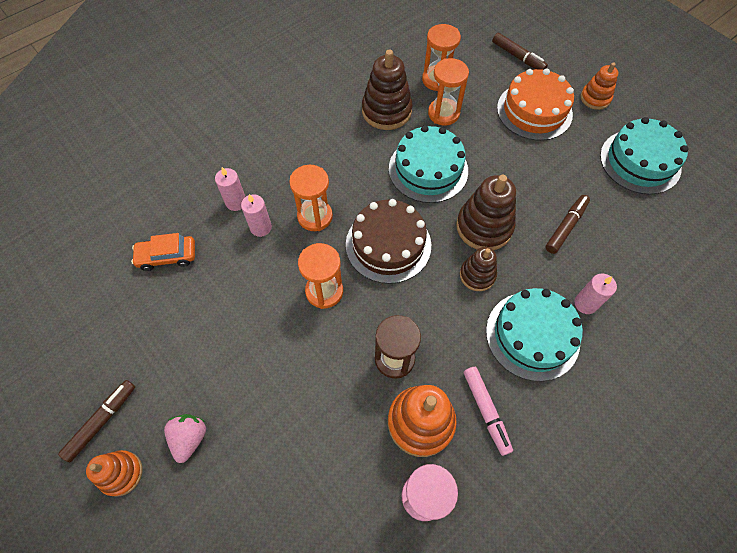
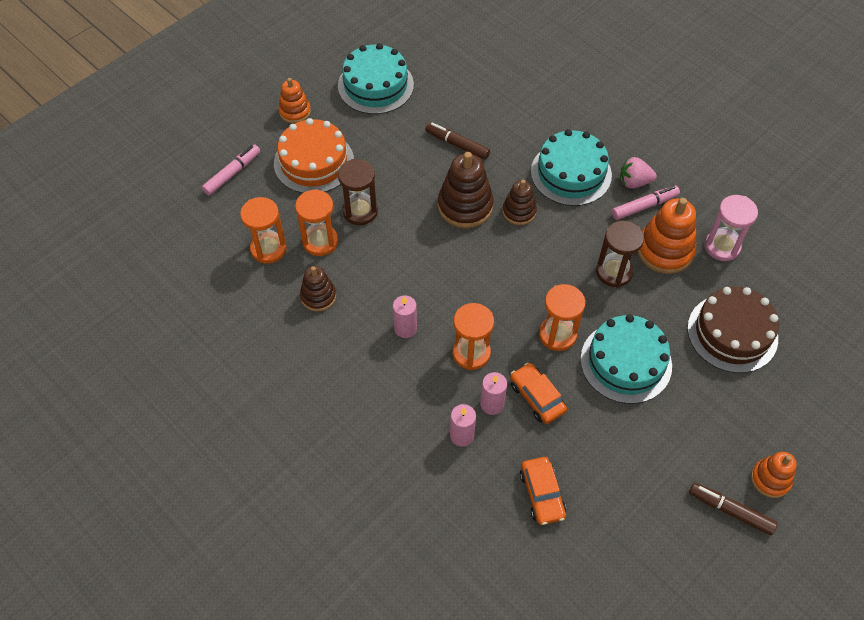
camera: 95 degrees left, 5 degrees down
pink strawberry [164,414,206,463] -> pink strawberry moved to [620,157,657,189]
brown cake [346,199,431,284] -> brown cake moved to [687,287,779,373]
brown stacking toy [362,50,412,130] -> brown stacking toy [300,266,336,312], size x0.61
turquoise cake [389,125,468,203] -> turquoise cake moved to [580,314,672,404]
brown marker [492,33,548,70] -> pink marker [202,144,260,196]
pink candle [574,274,617,314] -> pink candle moved to [393,295,417,338]
none -> brown hourglass [338,159,378,225]
none -> orange car [510,363,567,424]

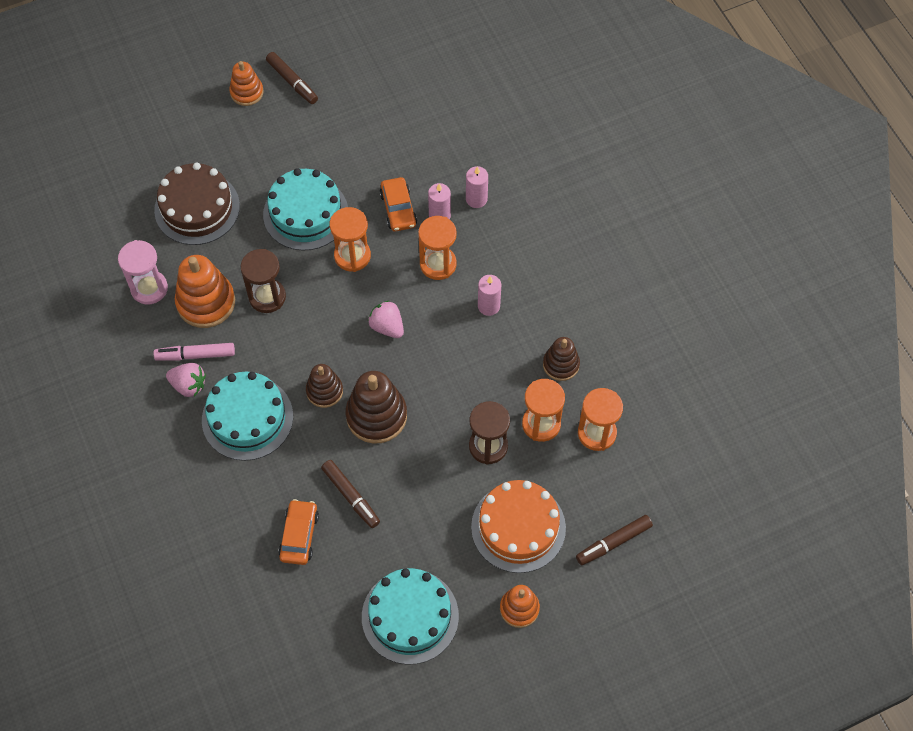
camera: 160 degrees left, 5 degrees up
pink marker [202,144,260,196] -> brown marker [576,515,653,565]
orange car [520,457,566,525] -> orange car moved to [278,499,319,565]
none -> pink strawberry [368,300,404,338]

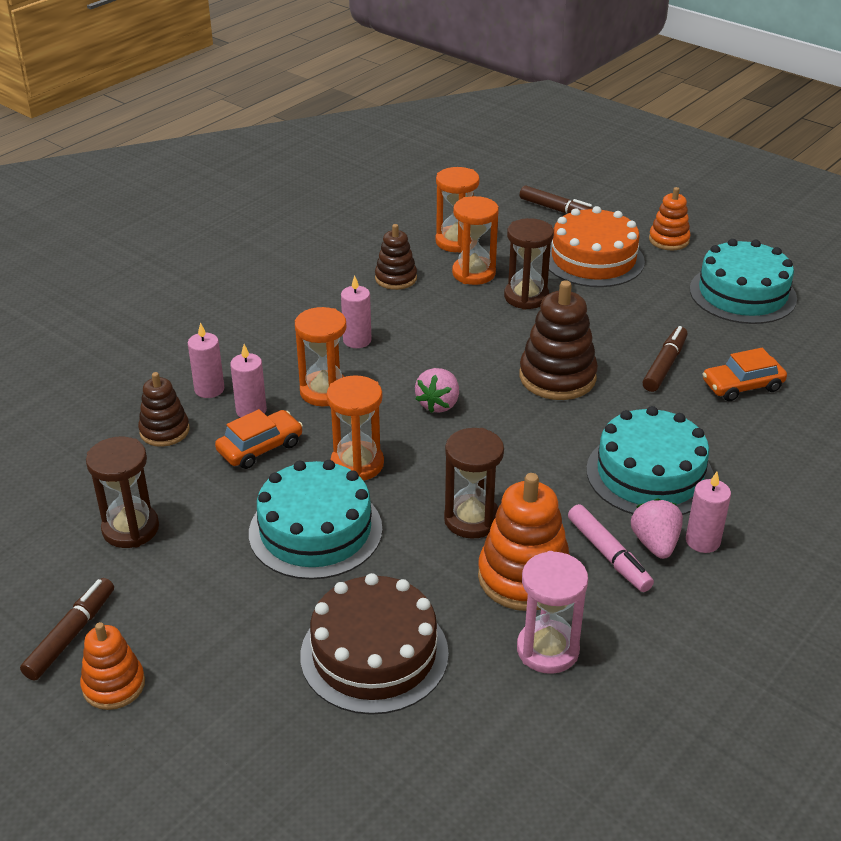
camera: 115 degrees left, 25 degrees down
brown stacking toy [306,364,343,408] -> brown stacking toy moved to [138,372,190,447]
none -> brown hourglass [86,437,159,548]
none -> pink candle [686,472,731,553]

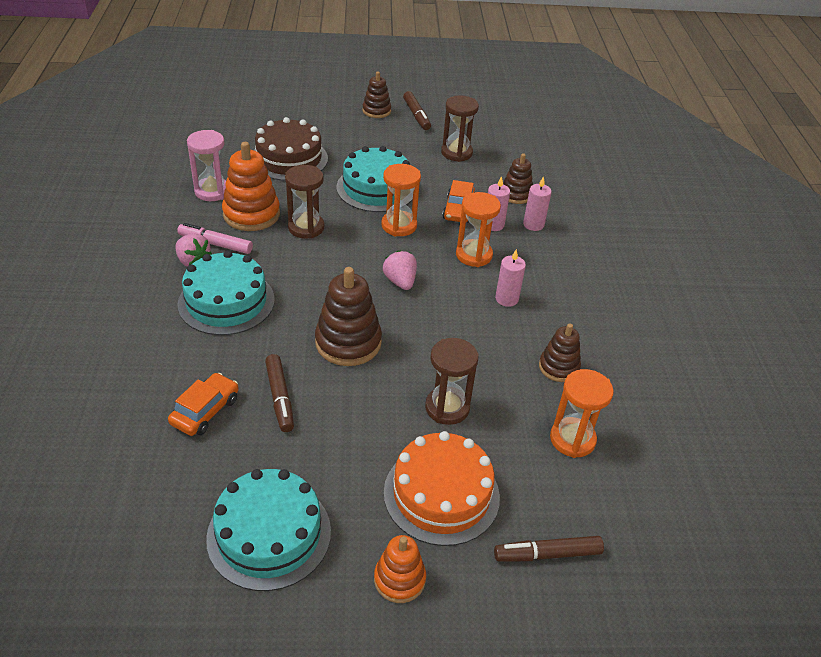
camera: 135 degrees right, 5 degrees up
orange stacking toy [80,622,145,710] -> brown stacking toy [363,72,391,118]
orange hourglass [452,196,499,285] -> none
pink candle [686,472,731,553] -> none

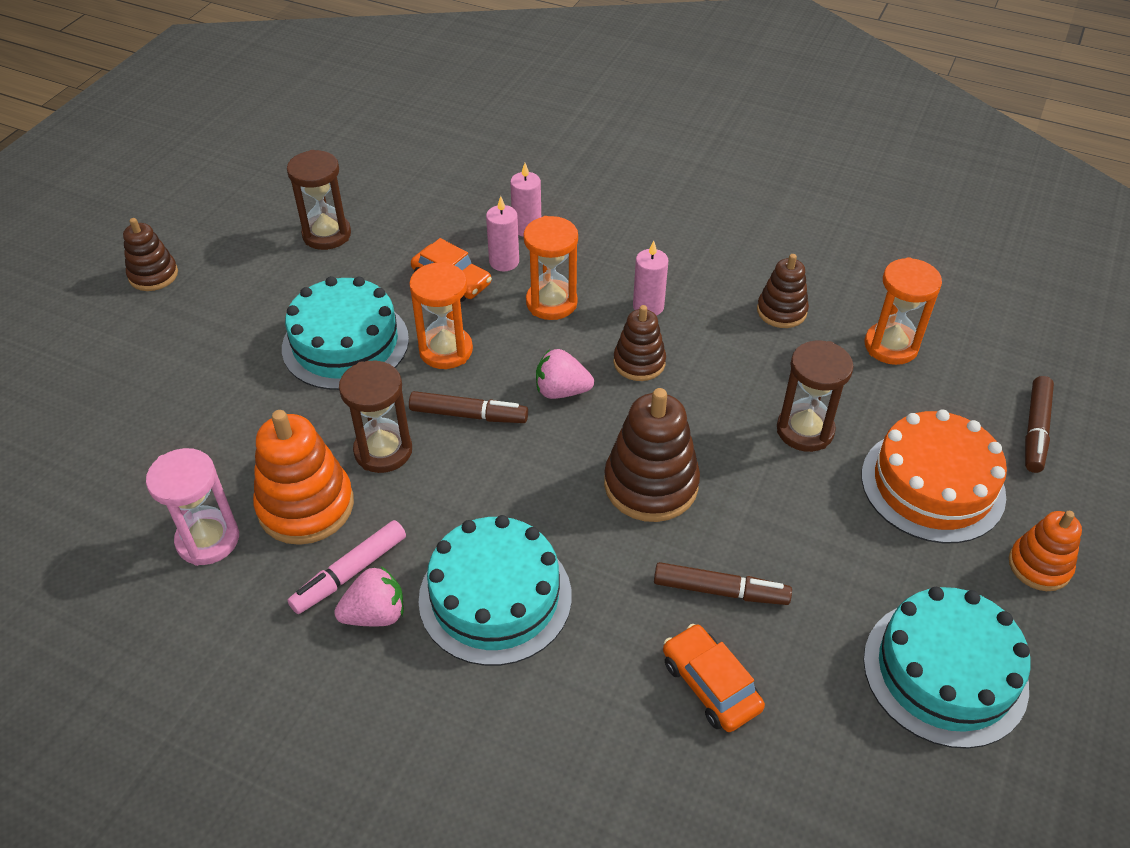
camera: 60 degrees left, 5 degrees up
brown cake [254,117,328,181] -> none
brown marker [403,91,431,130] -> brown marker moved to [409,391,528,423]
brown stacking toy [503,153,533,204] -> brown stacking toy moved to [613,305,666,381]

